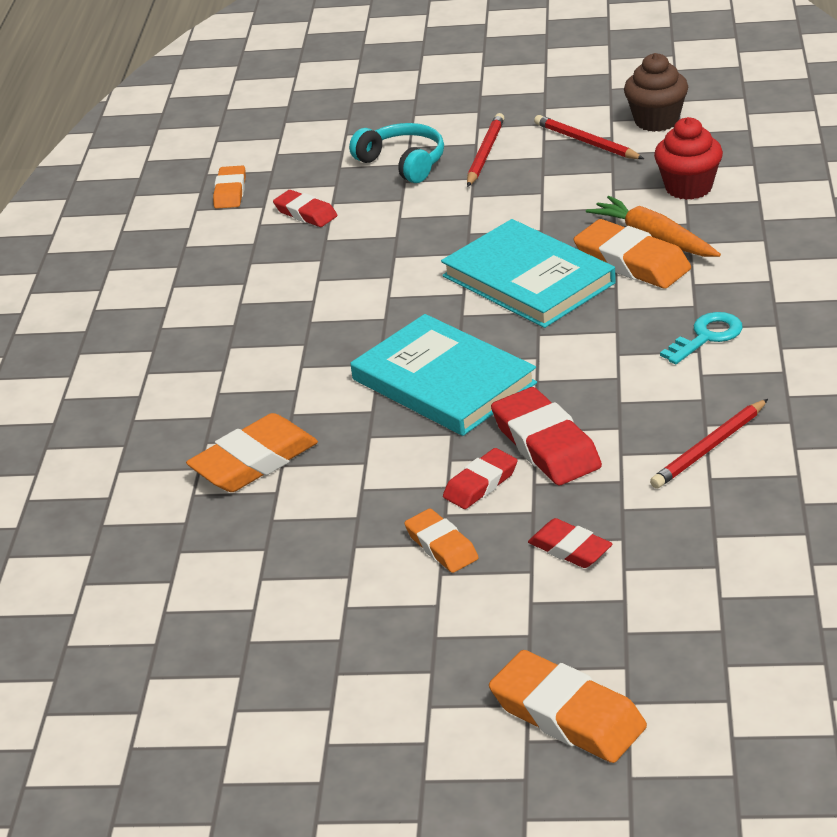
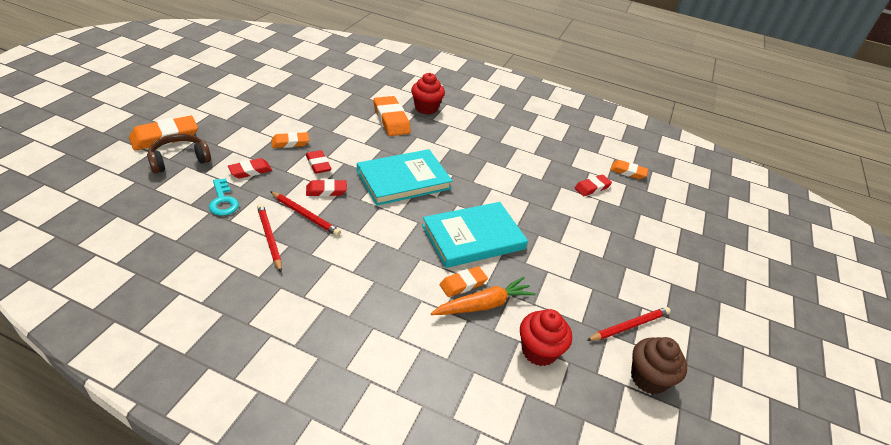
camera: 100 degrees right, 5 degrees up
turquoise headphones [349,123,444,183] -> none
red pencil [467,113,504,187] -> red pencil moved to [270,191,341,236]
red eraser [491,387,602,485] -> red eraser [306,179,347,197], size x0.60
orange eraser [574,219,691,289] -> orange eraser [440,266,488,297], size x0.60
turquoise key [660,312,743,364] -> turquoise key moved to [209,178,239,216]
none -> brown headphones [147,134,211,174]
none -> red cupcake [411,73,445,114]

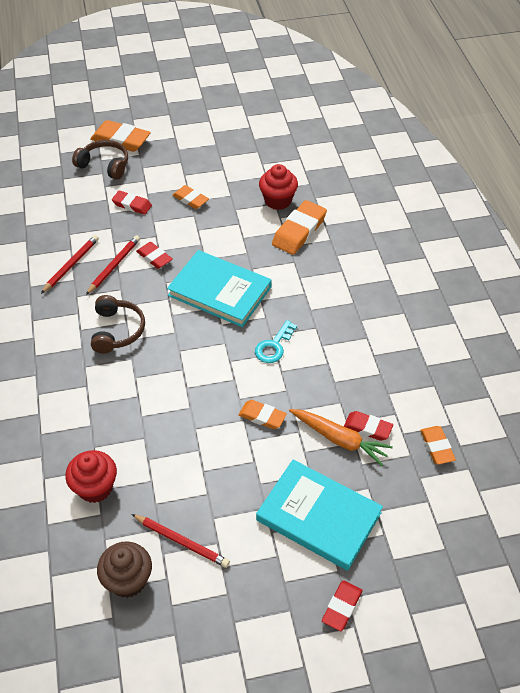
camera: 60 degrees right, 10 degrees up
turquoise key [209,178,239,216] -> turquoise key moved to [255,320,297,363]
red pencil [270,191,341,236] -> red pencil turned 150 degrees counterclockwise [86,235,140,295]
red eraser [306,150,331,174] -> red eraser moved to [322,581,363,631]
red cupcake [411,73,445,114] -> red cupcake moved to [259,164,298,210]
turquoise book [422,202,528,268] -> turquoise book moved to [256,460,383,571]
orange carrot [431,277,536,315] -> orange carrot moved to [289,409,393,466]
orange eraser [440,266,488,297] -> orange eraser moved to [239,400,287,429]
none -> brown headphones [91,295,145,354]

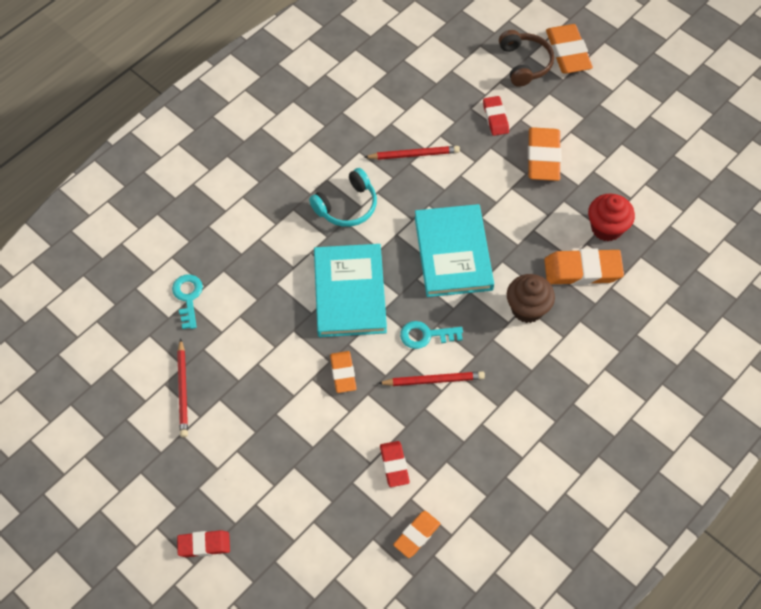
camera: 55 degrees right, 10 degrees up
red pencil [41,235,99,294] -> red pencil moved to [378,371,485,386]
red cupcake [65,450,117,503] -> turquoise key [172,274,203,329]
brown headphones [91,295,145,354] -> turquoise headphones [309,168,377,227]
brown cupcake [97,541,152,598] -> brown cupcake moved to [507,274,555,323]
red eraser [136,242,173,269] -> none
orange eraser [172,185,209,209] -> orange eraser [528,127,561,181], size x1.66
turquoise book [256,460,383,571] -> turquoise book moved to [314,244,387,337]
orange carrot [289,409,393,466] -> none

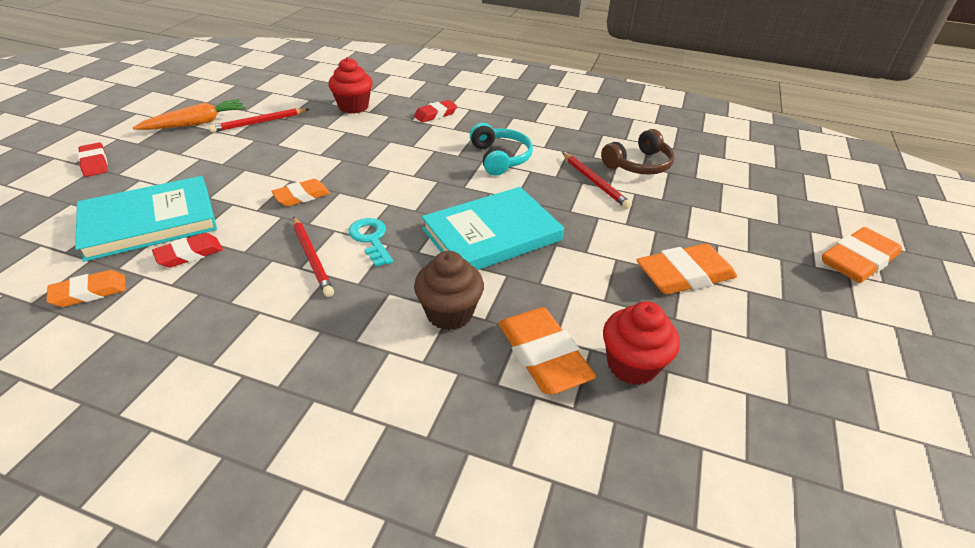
camera: 65 degrees right, 20 degrees down
turquoise key [172,274,203,329] -> red cupcake [328,57,373,114]
turquoise headphones [309,168,377,227] -> turquoise headphones turned 135 degrees counterclockwise [470,123,533,176]
turquoise book [314,244,387,337] -> turquoise book moved to [75,176,217,262]
orange eraser [393,511,441,558] -> orange eraser turned 45 degrees counterclockwise [46,270,126,307]
red eraser [483,96,509,136] -> red eraser moved to [414,100,457,123]
brown headphones [499,30,554,87] -> brown headphones moved to [601,129,675,175]
none -> orange carrot [133,99,246,130]

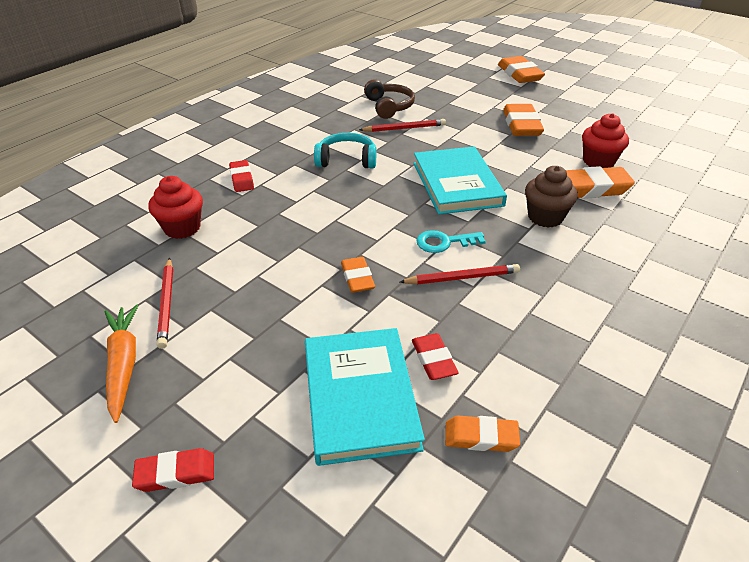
camera: 70 degrees left, 0 degrees up
orange eraser [46,270,126,307] -> orange eraser turned 75 degrees counterclockwise [445,415,520,452]

